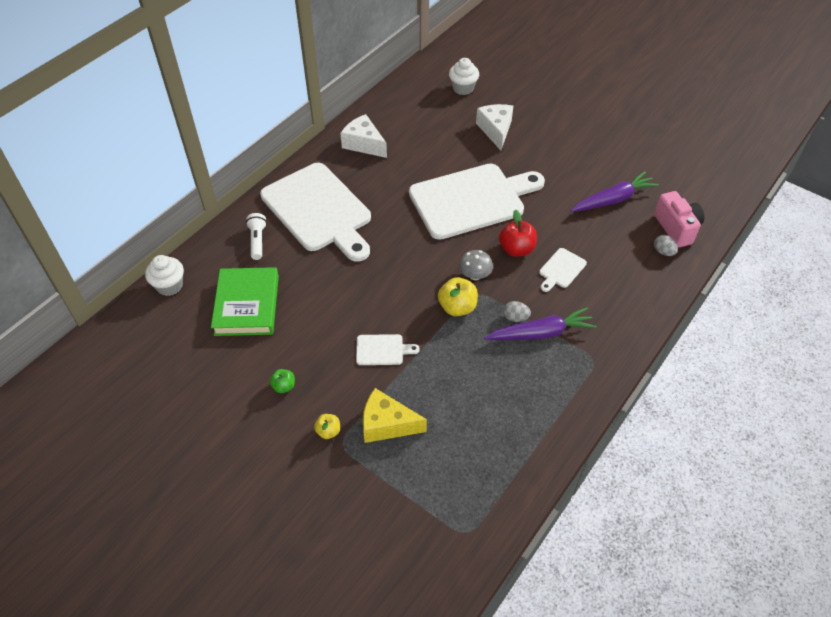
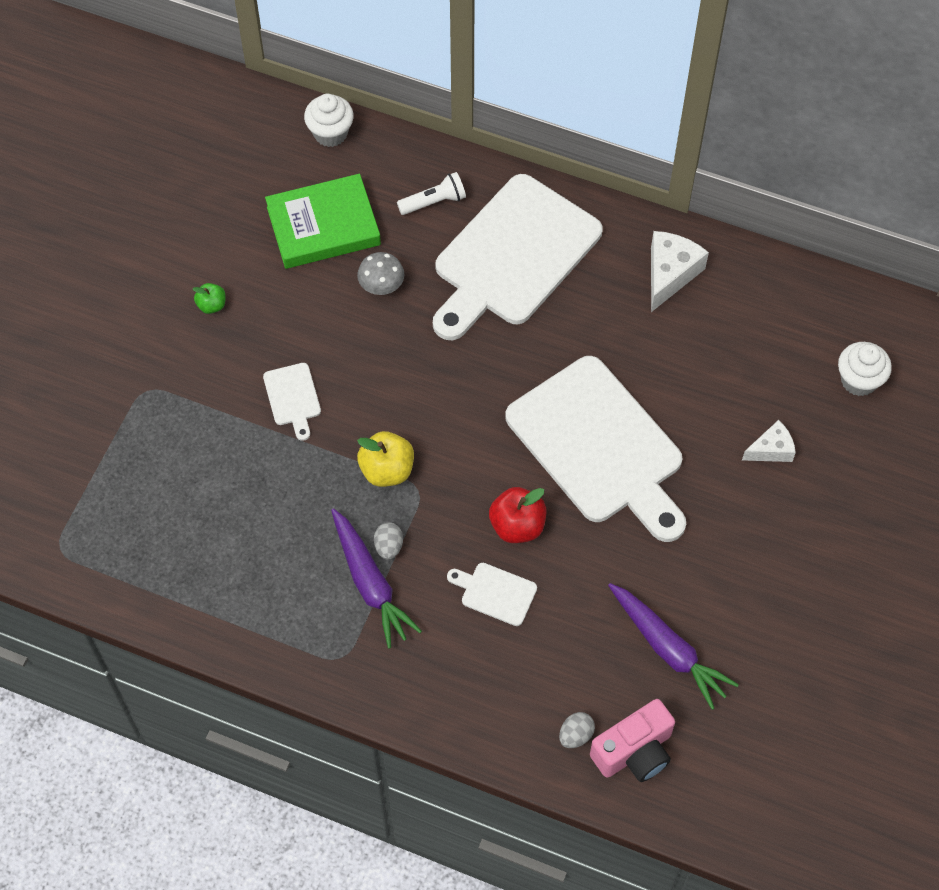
camera: 75 degrees right, 10 degrees up
yellow apple [314,414,340,439] -> none
yellow cheese [363,388,427,443] -> none
grey mushroom [459,250,493,280] -> grey mushroom moved to [357,252,404,295]
white cheese [476,104,513,150] -> white cheese [742,420,796,462], size x0.63

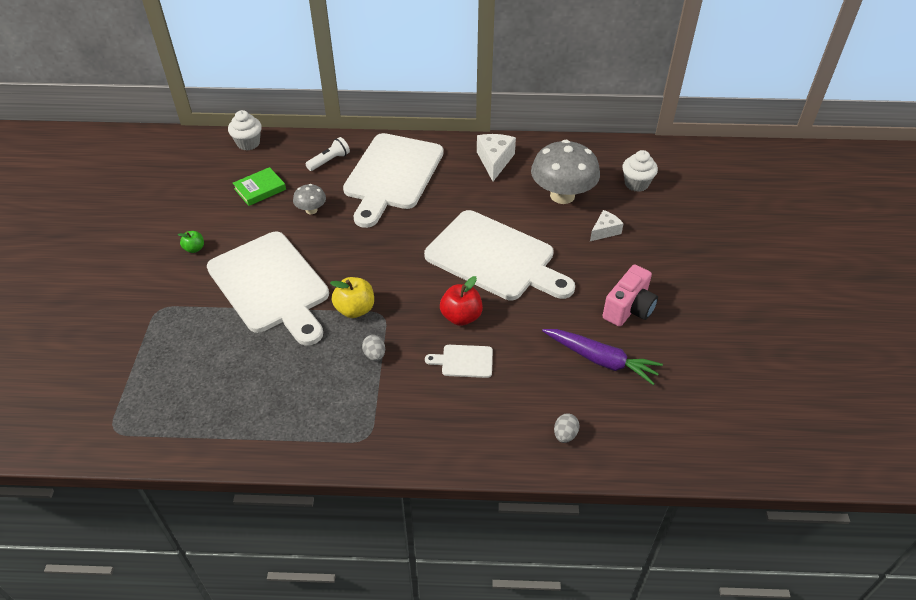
camera: 20 degrees left, 15 degrees down
white cutting board [263,363,321,441] -> white cutting board [207,232,329,346], size x2.49
green book [265,174,381,269] -> green book [233,167,286,206], size x0.61
purple carrot [331,508,422,649] -> none
pink camera [590,699,675,782] -> pink camera moved to [602,265,658,327]
none -> grey mushroom [531,140,600,204]

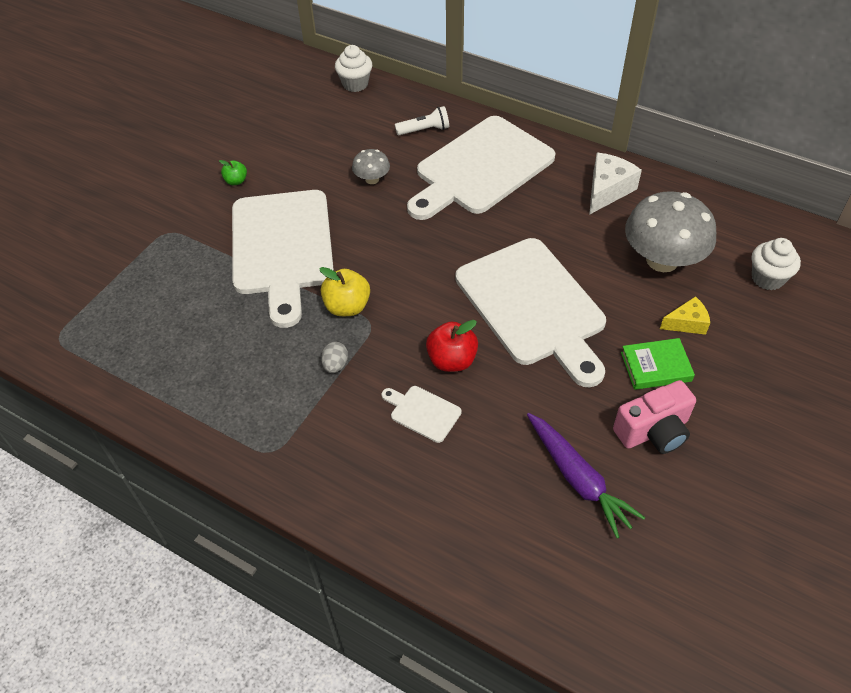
camera: 30 degrees right, 5 degrees up
green book [233,167,286,206] -> green book moved to [621,338,695,390]
grey egg [554,414,580,443] -> none
white cheese [590,210,624,241] -> yellow cheese [660,296,710,335]

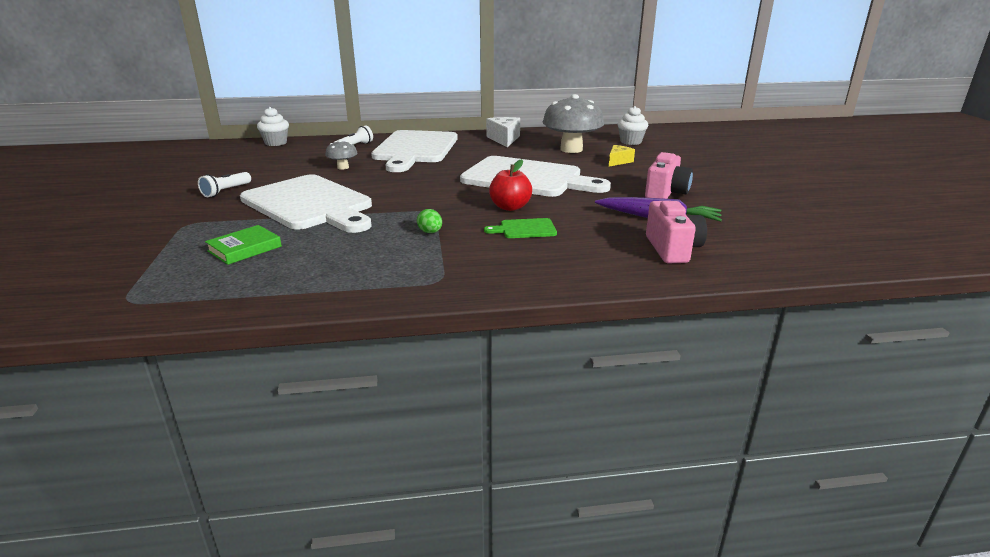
camera: 40 degrees left, 25 degrees down
green apple [219,160,247,185] -> white flashlight [198,172,251,197]
yellow apple [319,267,370,316] -> none
grey egg [321,342,348,373] -> green egg [417,209,442,233]
white cutting board [382,386,462,443] -> green cutting board [484,218,557,238]
green book [621,338,695,390] -> green book moved to [205,225,282,265]
none -> pink camera [646,201,707,263]

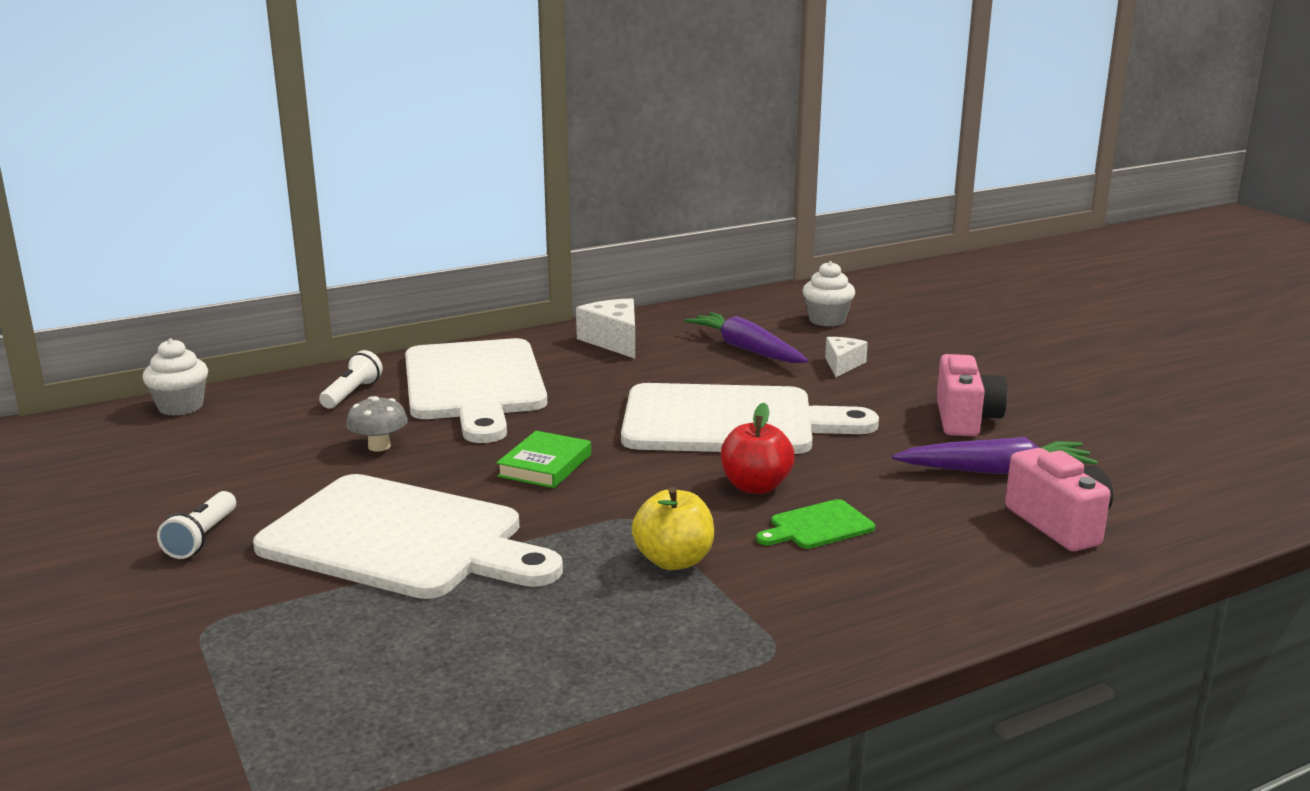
camera: 20 degrees left, 5 degrees down
green book [205,225,282,265] -> green book moved to [497,431,591,488]
green egg [417,209,442,233] -> yellow apple [632,487,714,570]
grey mushroom [543,94,604,153] -> purple carrot [685,312,809,363]
yellow cheese [609,145,635,167] -> white cheese [825,337,868,377]

